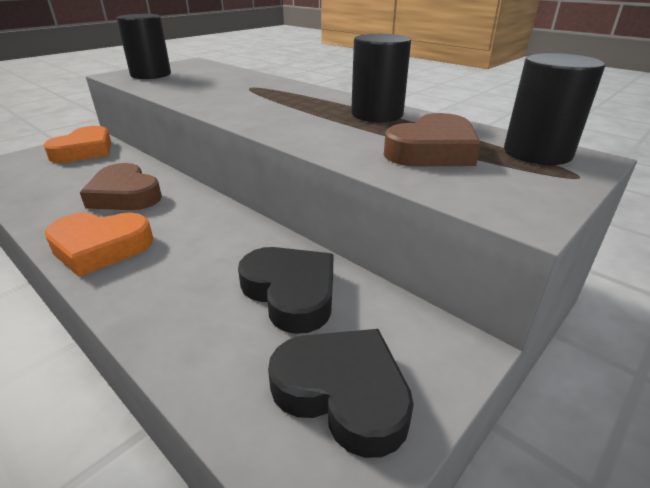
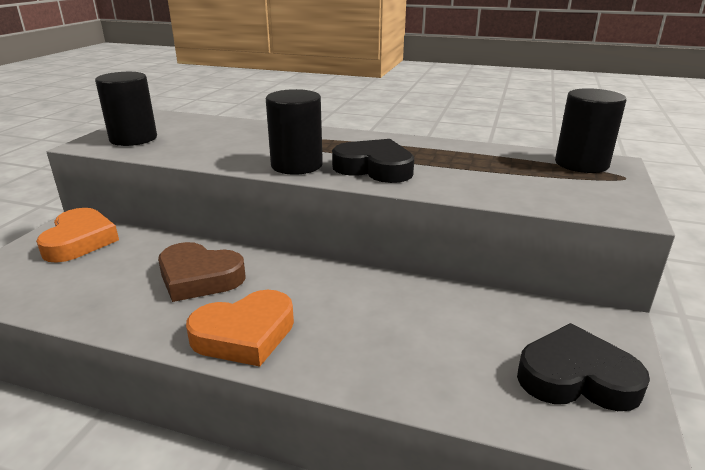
camera: 25 degrees left, 5 degrees down
black heart [238,247,333,334] -> black heart moved to [332,139,414,183]
black cylinder [351,34,411,122] -> black cylinder moved to [266,89,323,175]
brown heart [384,113,481,166] -> none

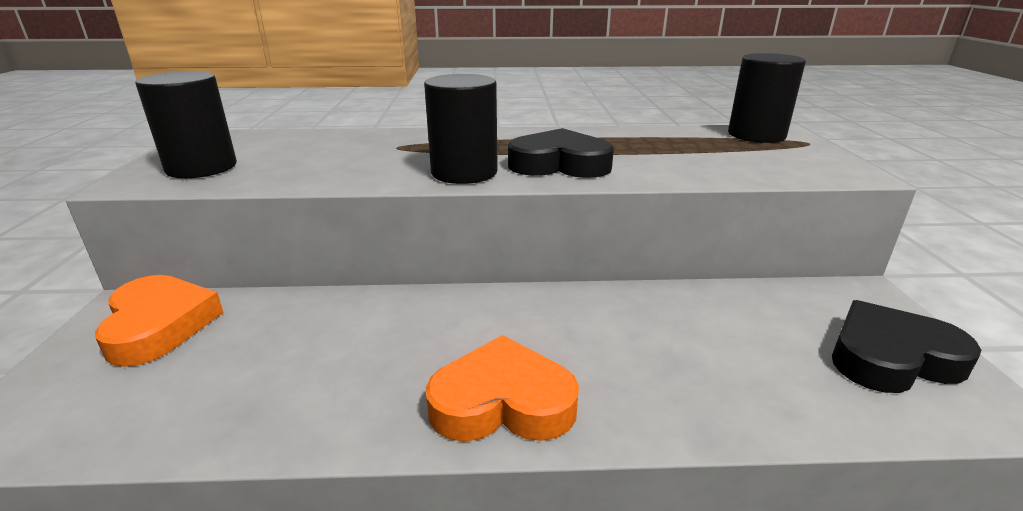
camera: 20 degrees left, 0 degrees up
brown heart [158,242,246,302] -> none
orange heart [186,290,294,367] -> orange heart turned 135 degrees counterclockwise [426,335,579,442]

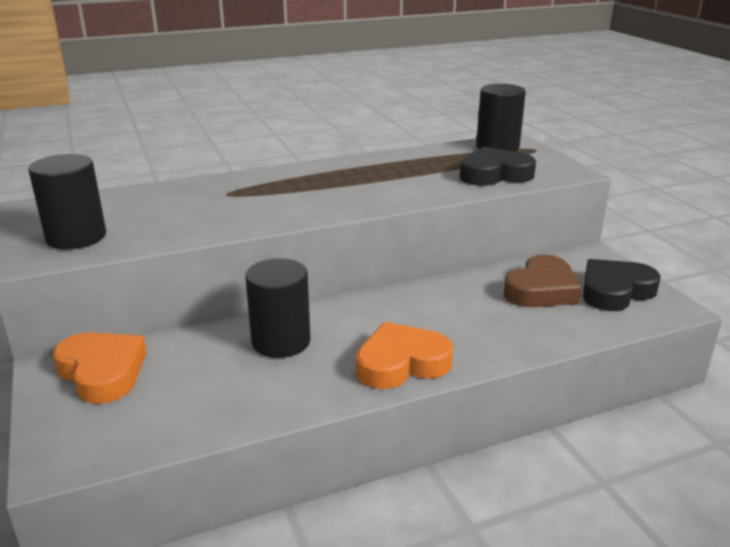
camera: 20 degrees left, 0 degrees up
black cylinder [424,74,498,184] -> black cylinder moved to [245,258,310,358]
black heart [508,128,614,178] -> black heart moved to [460,147,536,186]
none -> brown heart [504,255,582,307]

